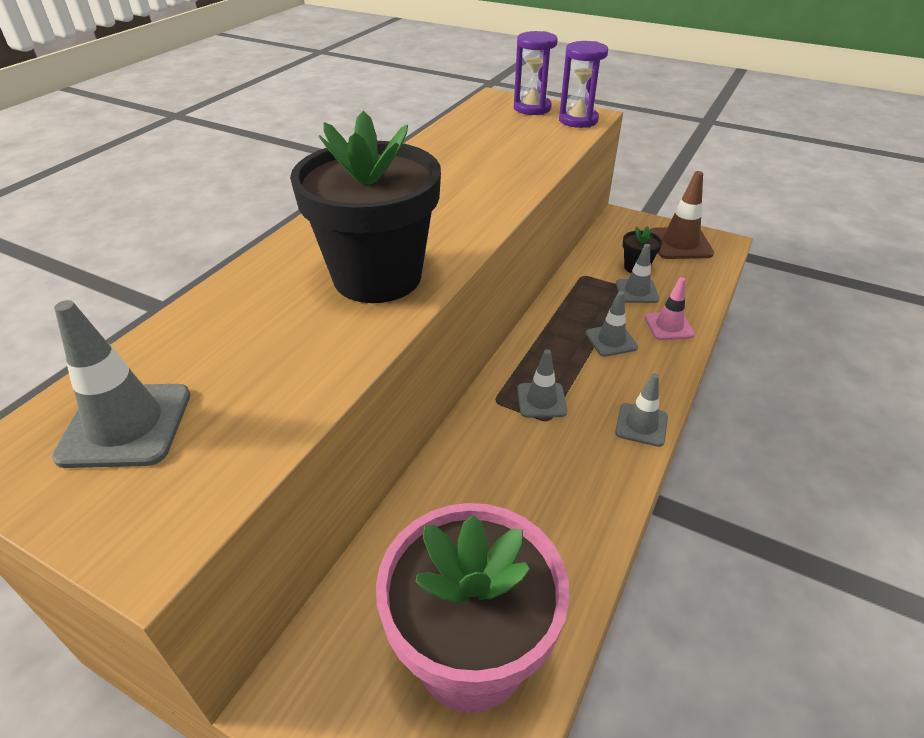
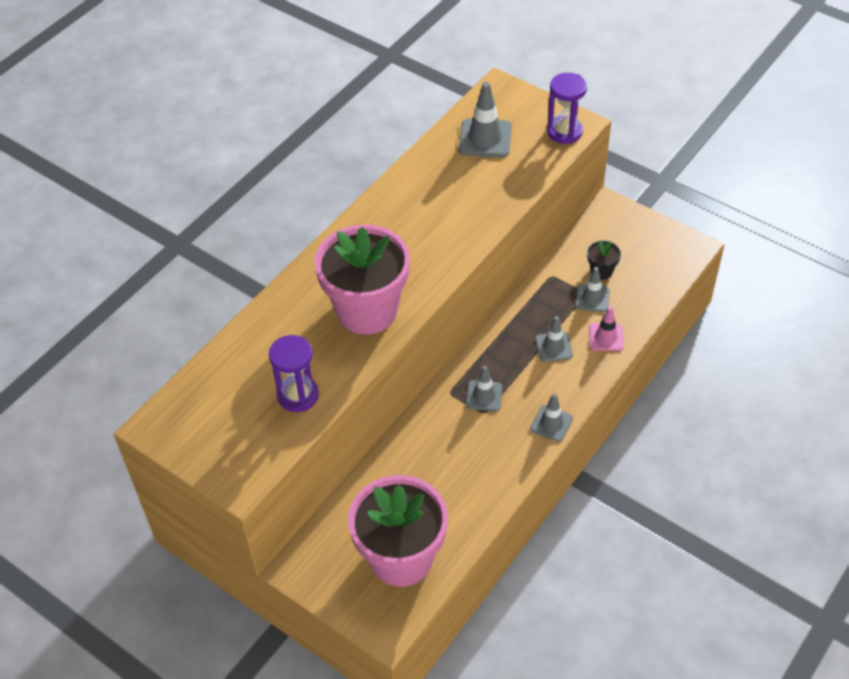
camera: 10 degrees right, 10 degrees up
grey traffic cone [52,300,190,468] -> grey traffic cone moved to [459,82,512,158]
black flower pot [290,111,441,303] -> pink flower pot [314,224,410,335]
purple hourglass [514,31,558,115] -> purple hourglass moved to [269,335,319,412]
brown traffic cone [651,171,714,259] -> none

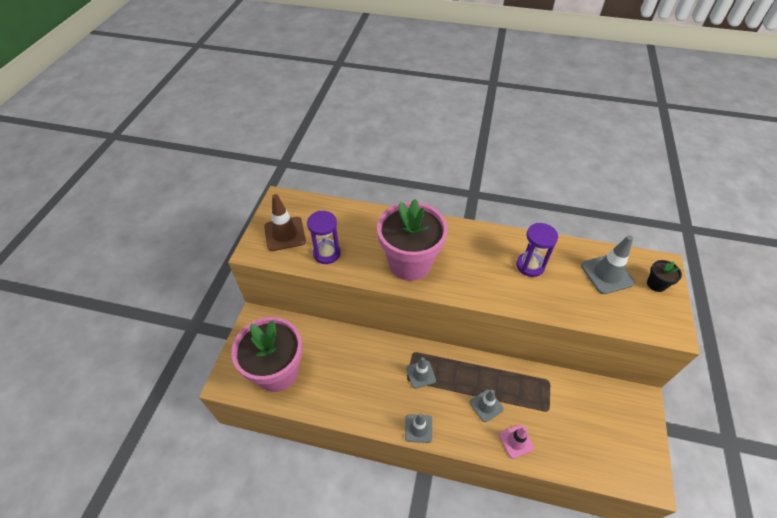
camera: 65 degrees right, 0 degrees up
purple hourglass [547,73,587,144] -> purple hourglass moved to [516,223,558,277]
grey traffic cone [575,267,610,312] -> none
black flower pot [587,240,621,280] -> black flower pot moved to [647,260,682,292]
none -> brown traffic cone [264,194,306,251]

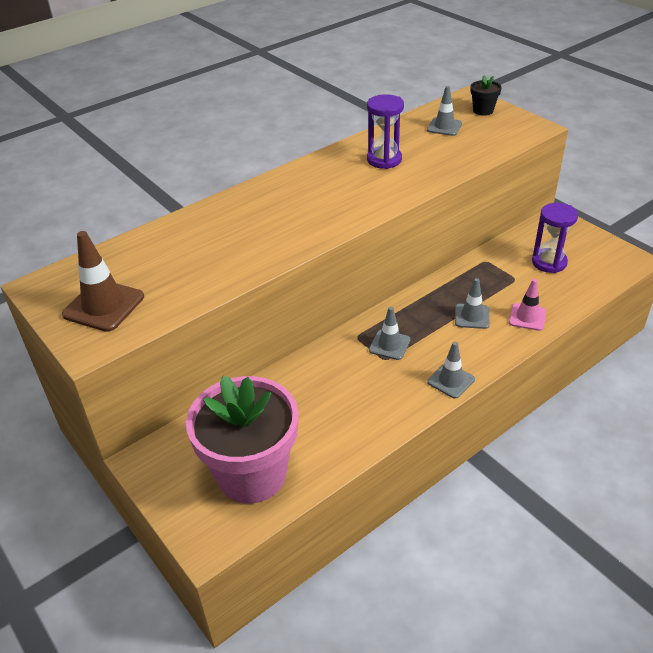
camera: 50 degrees left, 10 degrees down
purple hourglass [307,211,341,264] -> purple hourglass moved to [532,203,578,273]
pink flower pot [377,199,448,281] -> none
grey traffic cone [581,235,635,294] -> grey traffic cone [427,86,462,136], size x0.64

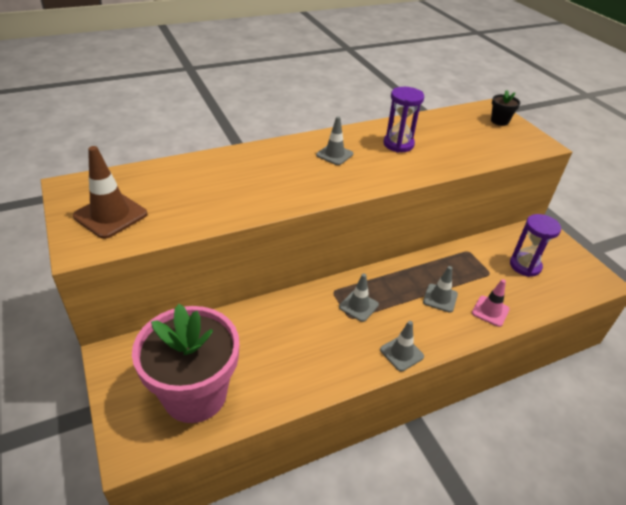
camera: 10 degrees right, 0 degrees up
grey traffic cone [427,86,462,136] -> grey traffic cone moved to [316,116,353,165]

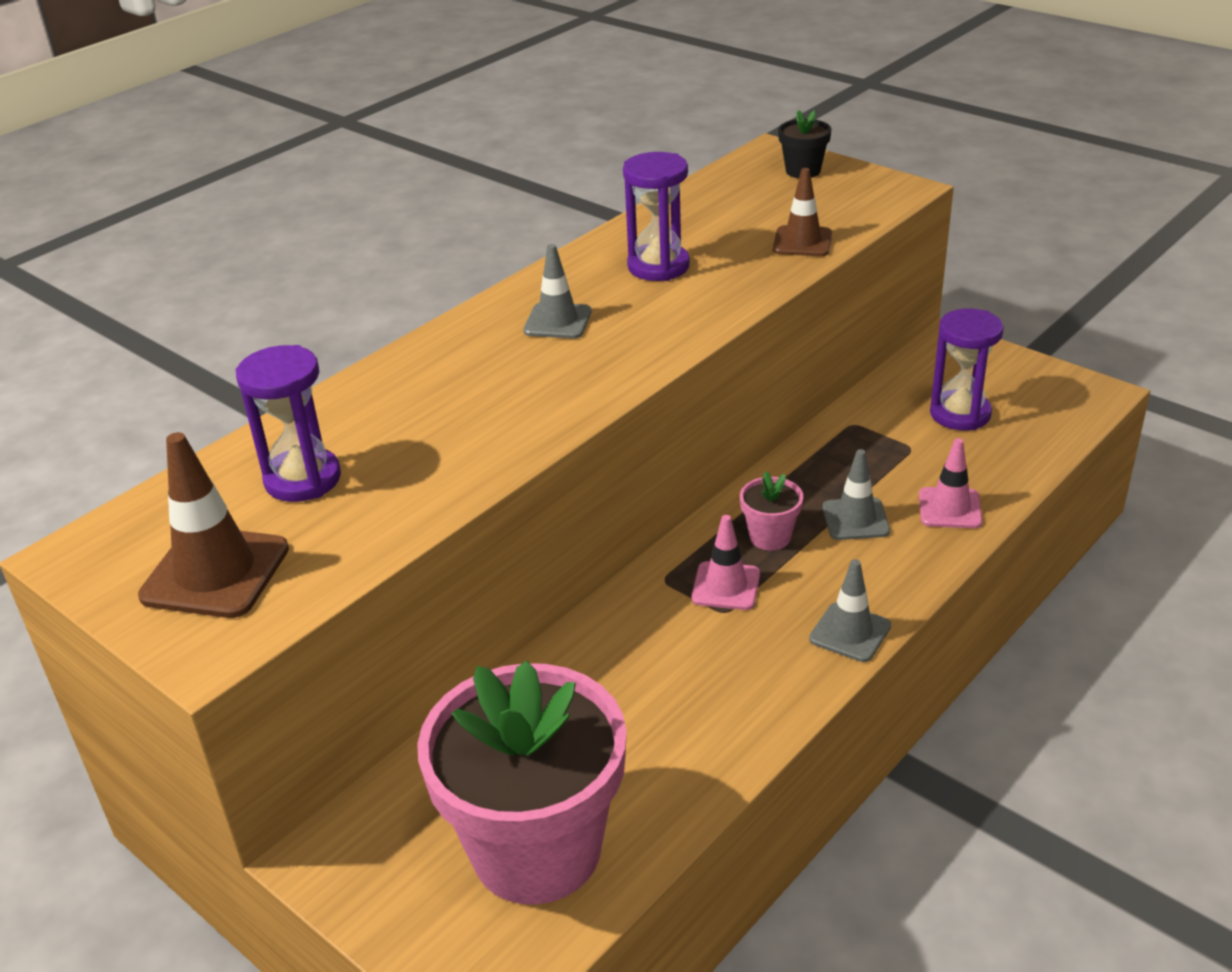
camera: 20 degrees left, 5 degrees down
grey traffic cone [339,273,379,322] -> pink traffic cone [691,515,760,610]
none -> purple hourglass [236,345,341,502]
none -> pink flower pot [740,471,803,550]
none -> brown traffic cone [773,168,832,256]

